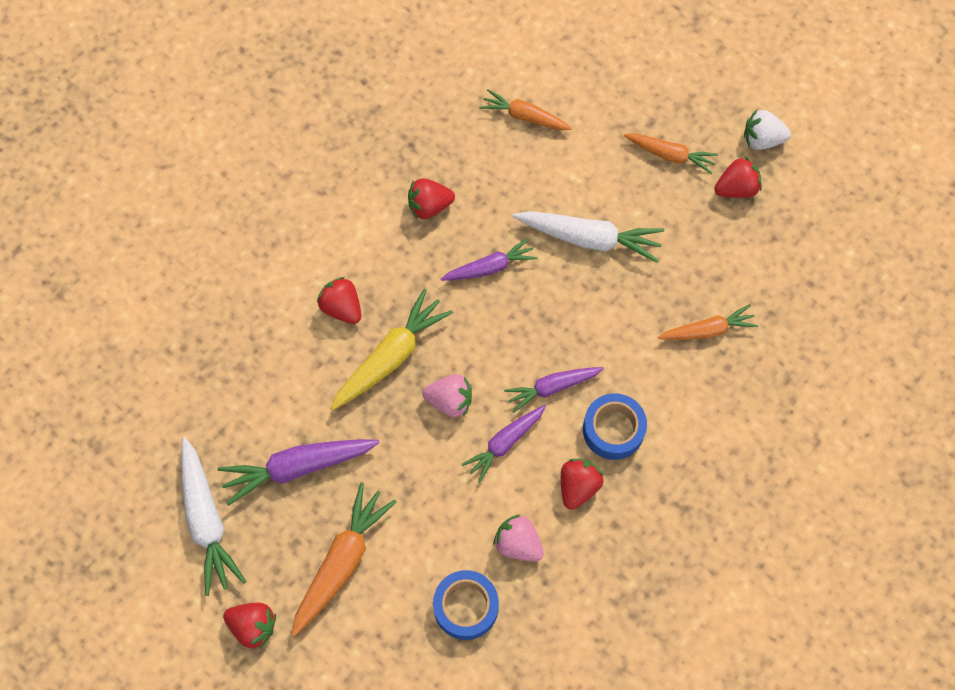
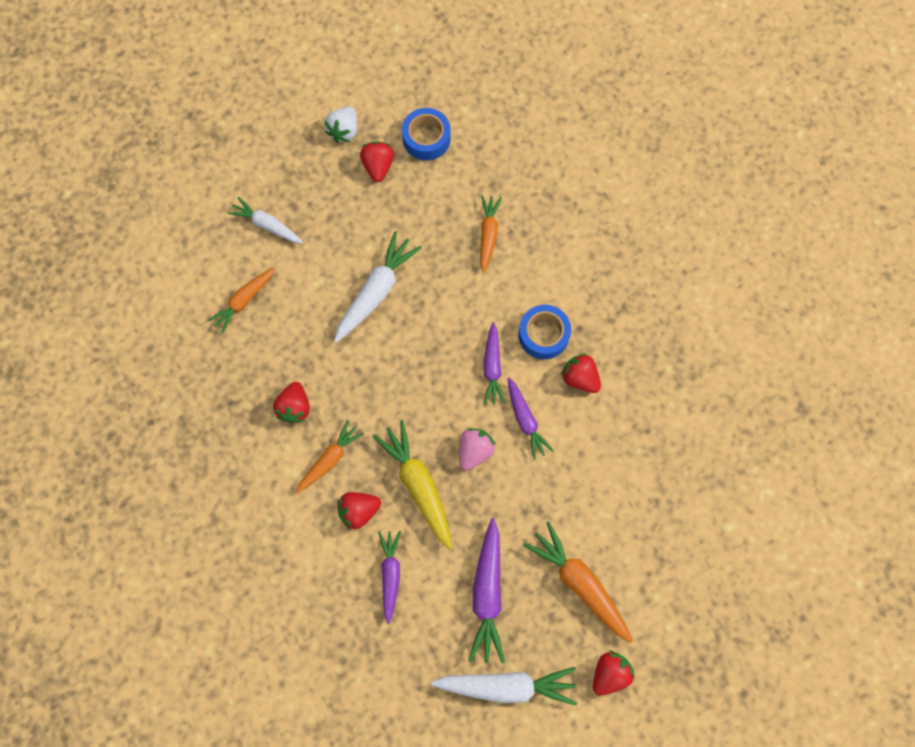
camera: 70 degrees left, 5 degrees up
blue tape [433,570,499,640] -> blue tape moved to [402,108,451,160]
purple carrot [441,238,538,281] -> purple carrot moved to [378,531,401,624]
pink strawberry [493,514,544,562] -> none
orange carrot [624,133,718,174] -> orange carrot moved to [296,420,364,493]
none -> white carrot [228,197,303,244]

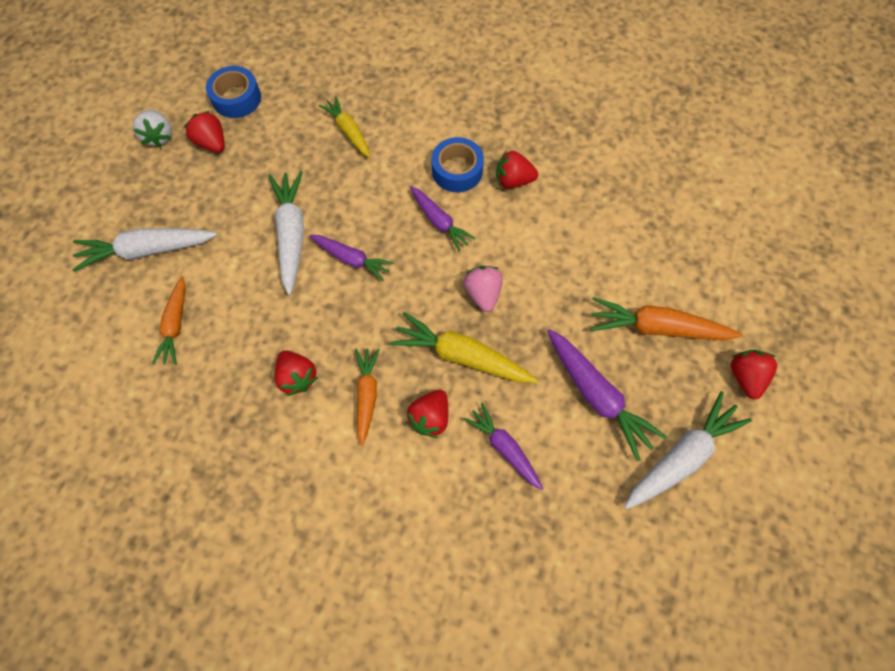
camera: 40 degrees left, 5 degrees down
white carrot [228,197,303,244] -> white carrot [72,228,217,272], size x1.54
orange carrot [480,195,502,273] -> yellow carrot [319,96,370,158]
purple carrot [507,377,554,460] -> purple carrot moved to [309,235,394,281]

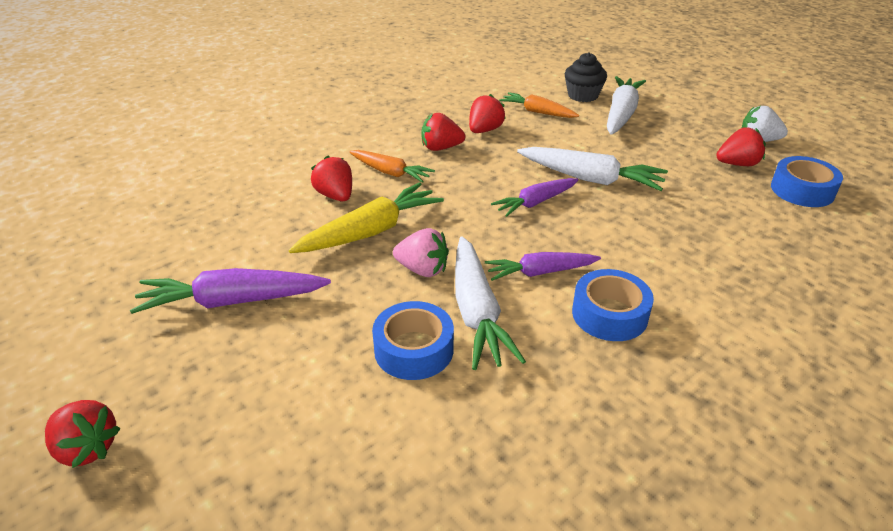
camera: 120 degrees right, 30 degrees down
yellow carrot [319,96,370,158] -> none
purple carrot [464,403,543,490] -> none
red strawberry [496,150,538,188] -> red strawberry moved to [469,94,506,133]
orange carrot [590,297,742,340] -> none
white carrot [624,391,752,509] -> white carrot moved to [455,236,526,370]
none -> blue tape [372,301,454,380]
none -> black cupcake [565,52,607,102]

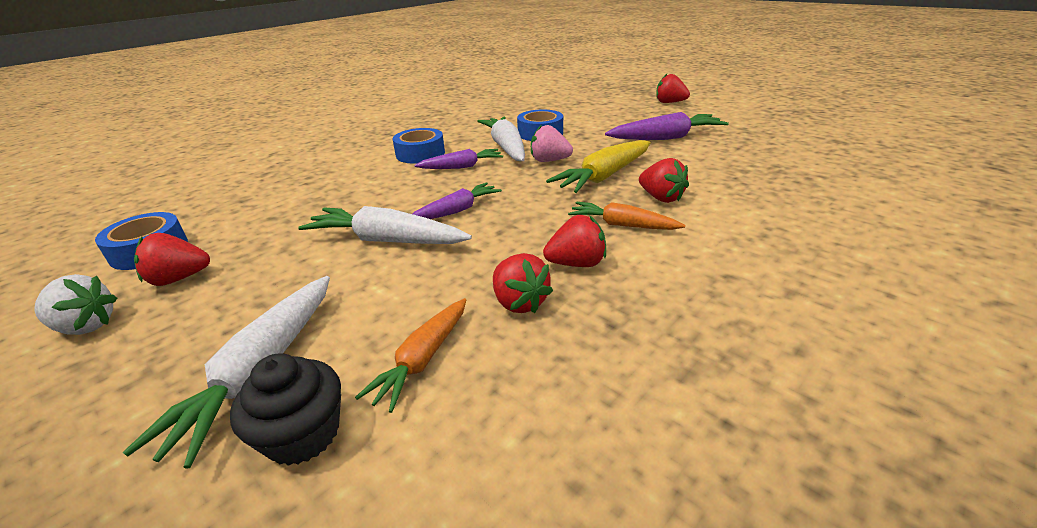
camera: 175 degrees right, 5 degrees down
red strawberry [469,94,506,133] -> red strawberry turned 60 degrees counterclockwise [493,253,553,313]
orange carrot [499,92,579,118] -> orange carrot turned 90 degrees clockwise [355,298,466,413]

